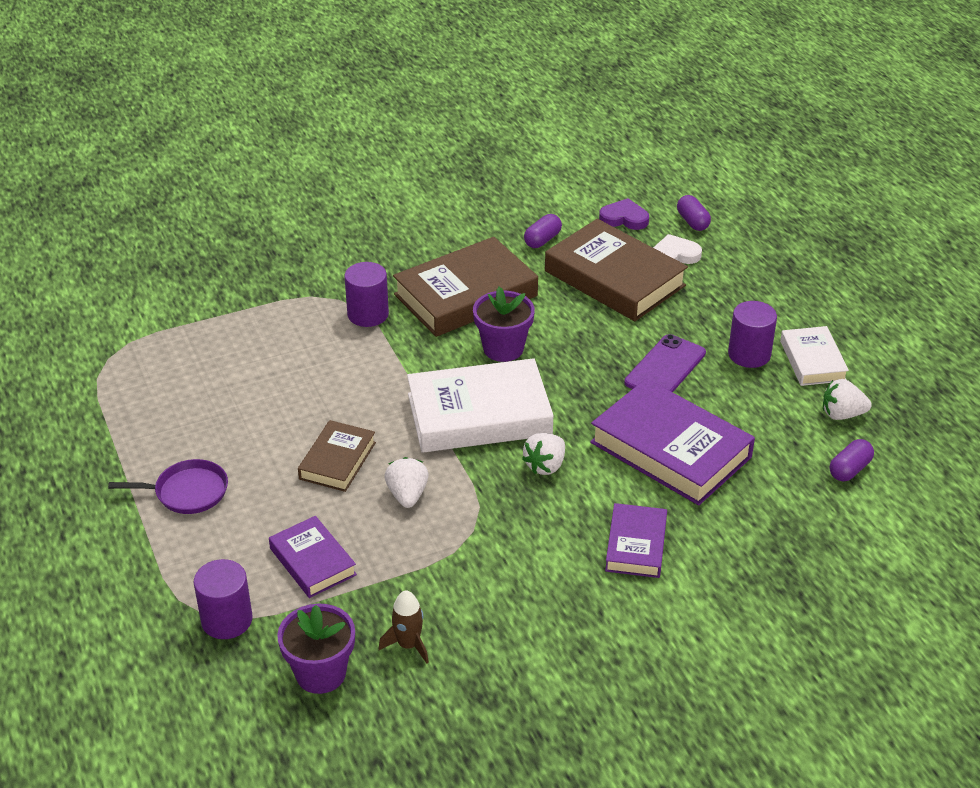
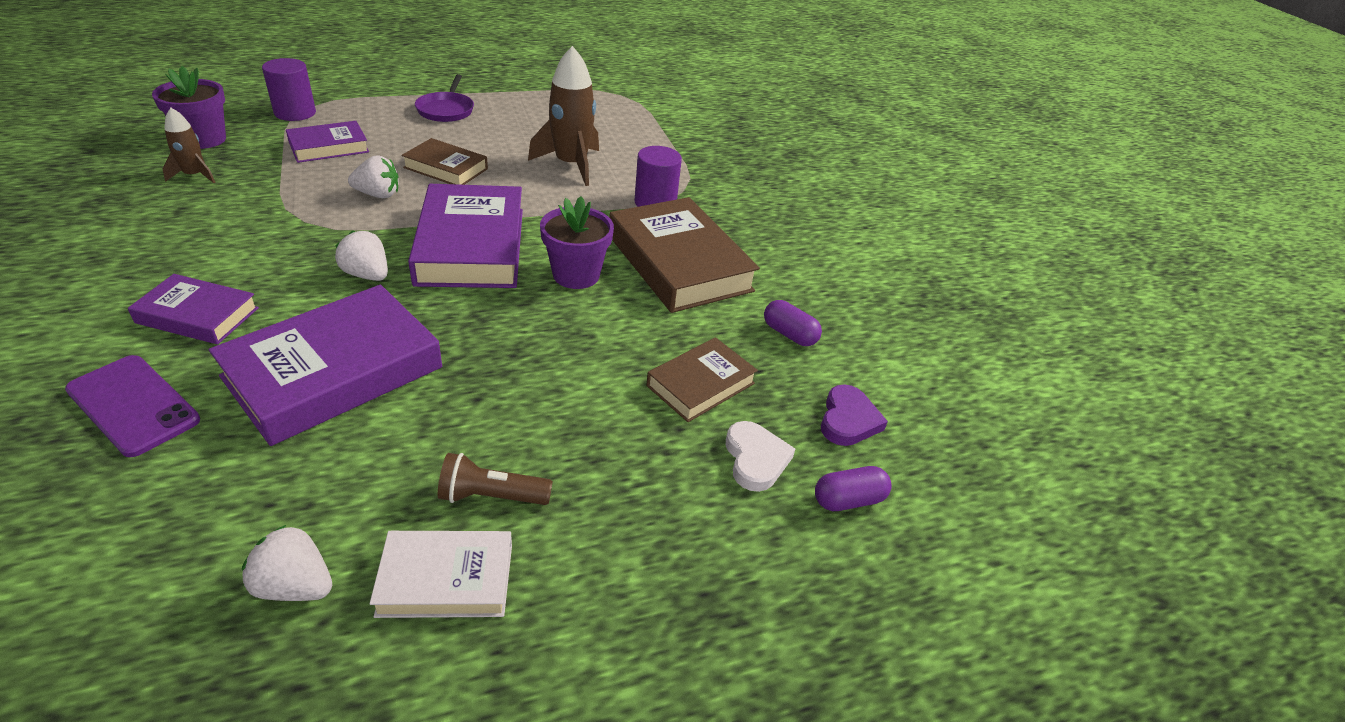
camera: 90 degrees right, 0 degrees up
white book [407,358,554,453] -> purple book [408,184,523,288]
brown book [545,219,688,321] -> brown book [646,337,758,422], size x0.55
purple phone [624,334,706,392] -> purple phone moved to [65,355,200,457]
purple cylinder [728,301,777,368] -> brown flashlight [438,453,553,505]
white strawberry [823,379,872,420] -> white strawberry turned 75 degrees counterclockwise [242,525,332,601]
purple capsule [830,439,874,481] -> none
none -> brown rocket [528,46,599,186]

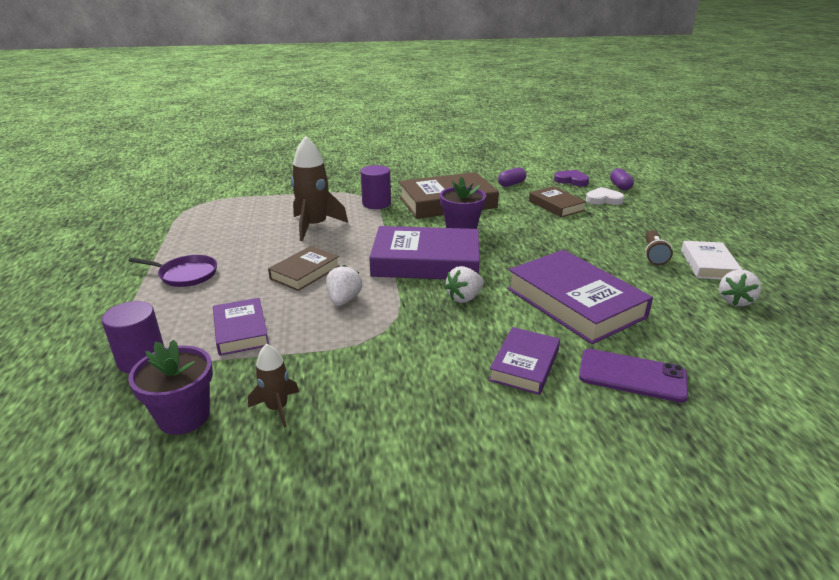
camera: 75 degrees left, 10 degrees down
purple phone [65,355,200,457] -> purple phone turned 60 degrees clockwise [579,349,689,403]

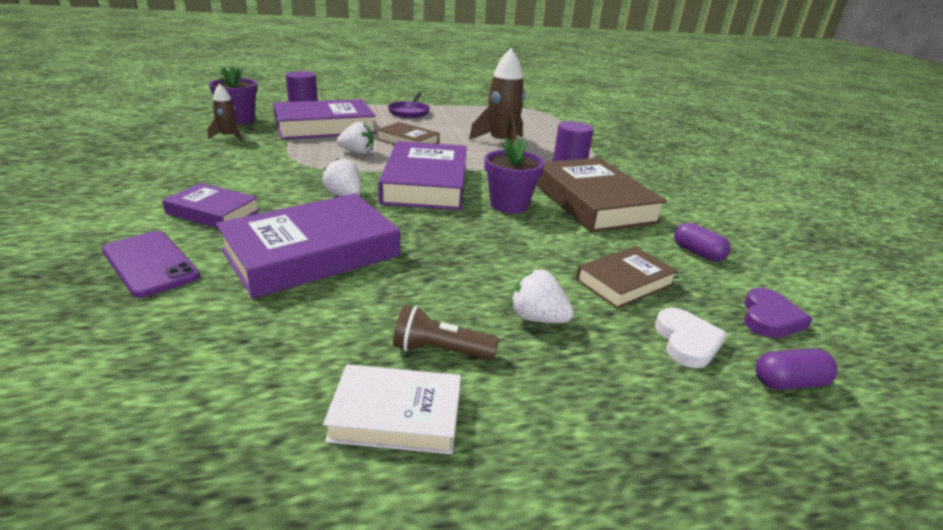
camera: 85 degrees right, 0 degrees up
purple book [213,298,269,356] -> purple book [273,99,376,140], size x1.80
purple phone [579,349,689,403] -> purple phone turned 60 degrees counterclockwise [102,231,200,298]
white strawberry [719,270,762,306] -> white strawberry moved to [511,270,574,323]

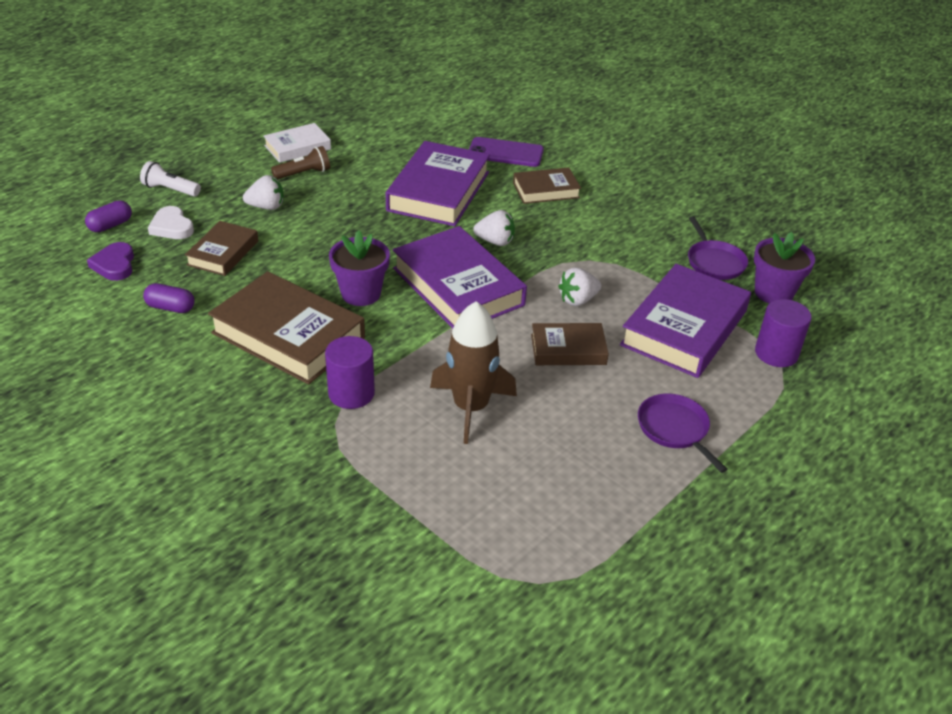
camera: 145 degrees right, 10 degrees up
purple book [162,183,260,228] -> brown book [513,167,581,204]
brown rocket [208,84,242,142] -> purple pan [688,216,748,280]
none -> white flashlight [140,161,201,197]

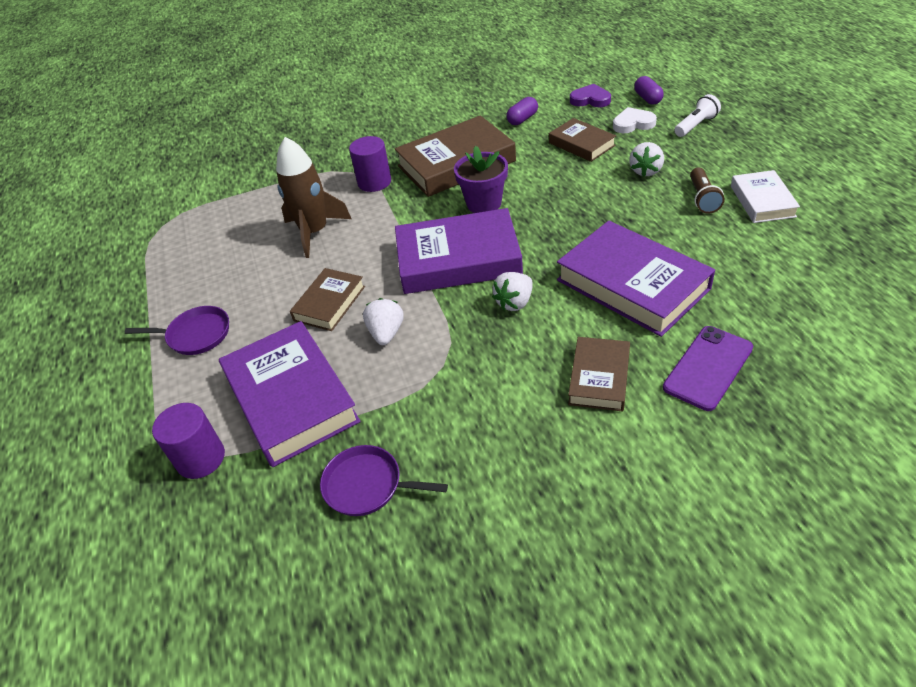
camera: 125 degrees right, 5 degrees up
purple flower pot [754,232,815,304] -> none

